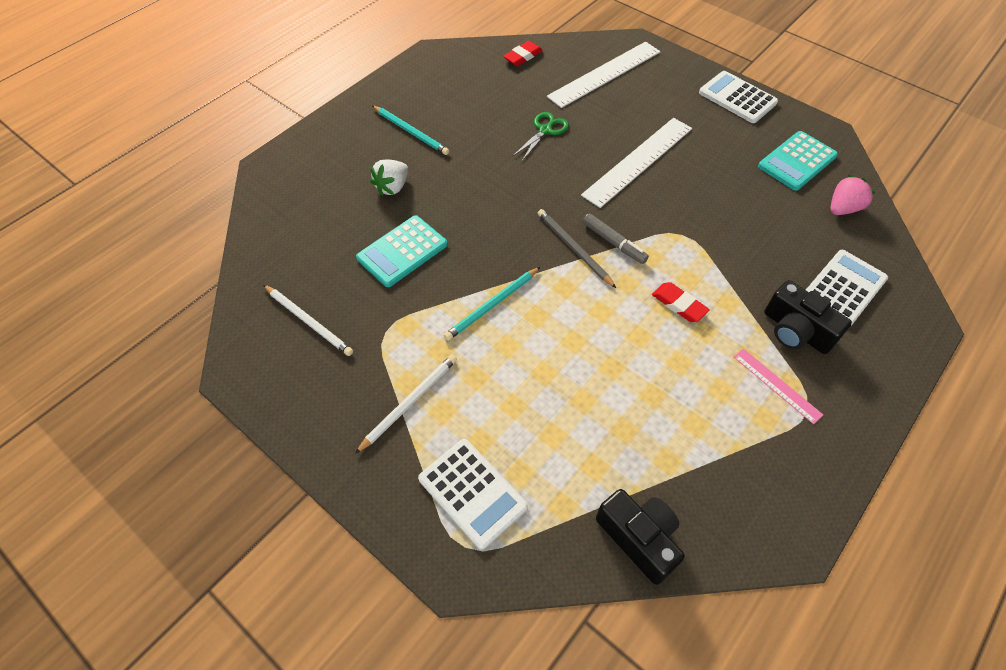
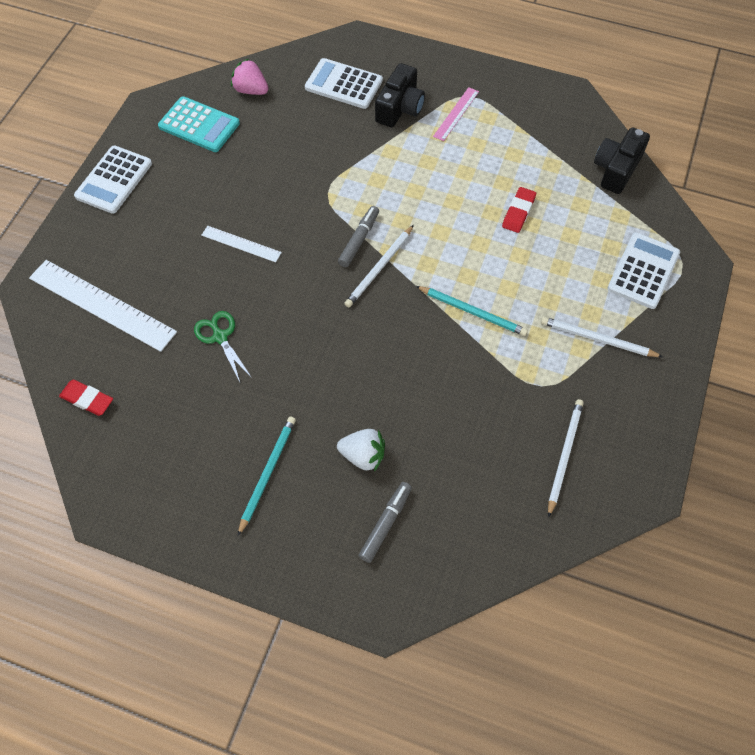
camera: 110 degrees left, 5 degrees up
turquoise calculator [356,215,448,287] -> none
green scissors [513,112,569,161] -> green scissors turned 45 degrees clockwise [194,311,252,382]
grey pencil [538,209,616,288] -> white pencil [344,225,414,308]
white ruler [581,118,692,208] -> white ruler [201,226,282,262], size x0.52
red eraser [652,282,710,322] -> red eraser moved to [502,187,536,233]
none -> grey marker [359,482,412,563]

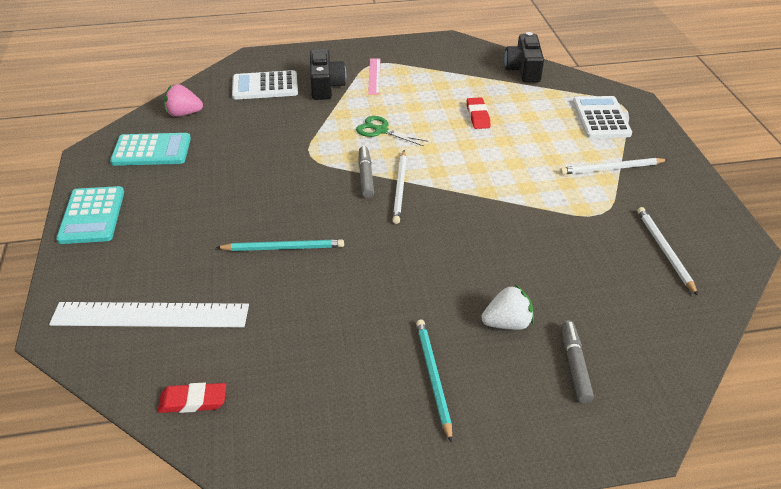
camera: 30 degrees left, 20 degrees down
white calculator [74,145,152,214] -> turquoise calculator [56,186,124,244]
green scissors [194,311,252,382] -> green scissors moved to [356,116,429,146]
white ruler [201,226,282,262] -> none
turquoise pencil [416,286,528,336] -> turquoise pencil moved to [216,239,344,251]

